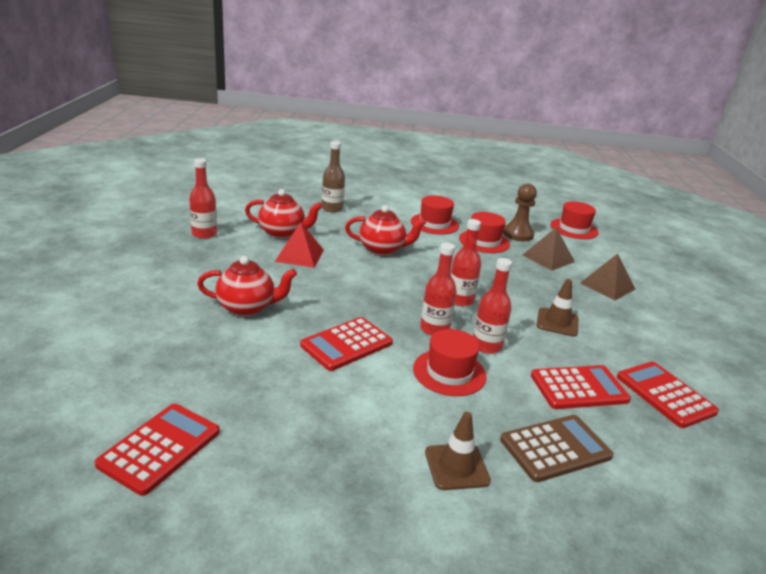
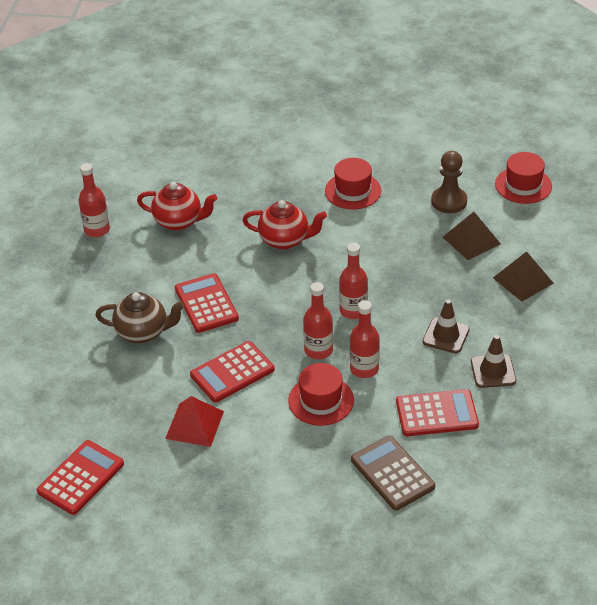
camera: 10 degrees right, 15 degrees up
red teapot [197,256,297,316] -> brown teapot [95,292,185,343]
red pyramid [275,222,324,268] -> red pyramid moved to [165,396,224,447]
brown bottle [322,141,345,212] -> none
brown traffic cone [425,412,491,490] -> brown traffic cone moved to [471,335,516,388]
red hat [459,212,510,253] -> none
brown calculator [500,415,614,482] -> brown calculator turned 105 degrees counterclockwise [351,436,435,511]
red calculator [617,361,719,428] -> red calculator moved to [175,273,239,333]

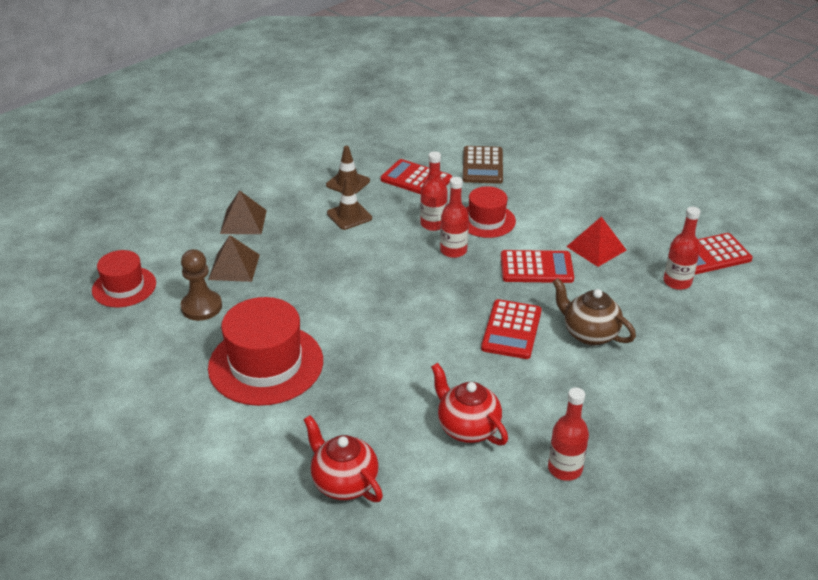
camera: 145 degrees left, 5 degrees down
red teapot [242,200,327,250] -> red teapot moved to [303,415,383,502]
red hat [325,158,381,209] -> red hat [208,297,323,406], size x1.66
red bottle [339,243,368,319] -> red bottle moved to [663,207,700,290]

